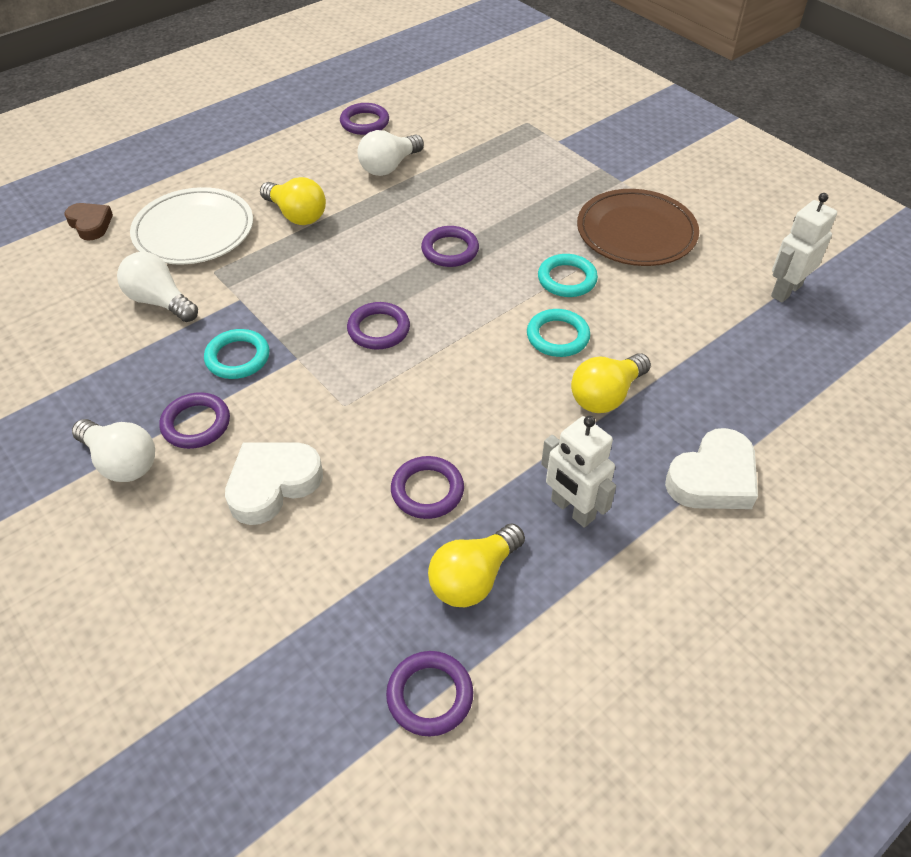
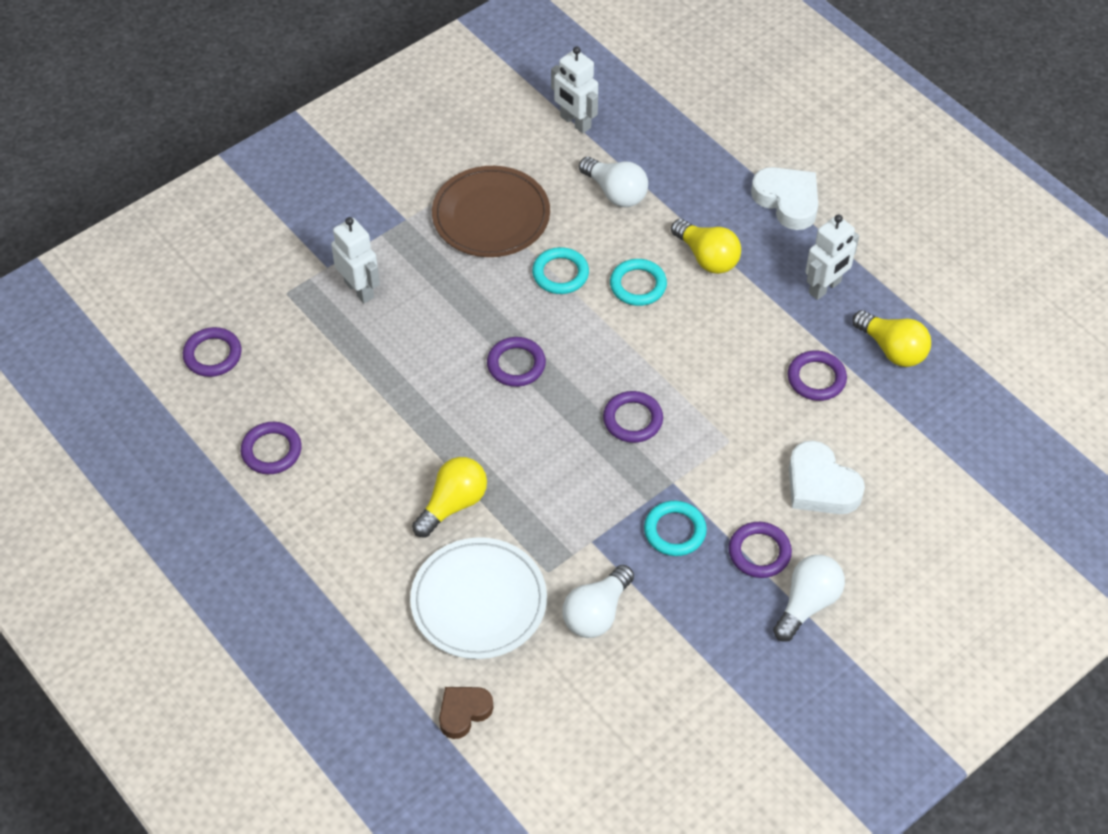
camera: 90 degrees left, 5 degrees up
white light bulb [358,130,424,176] -> white light bulb moved to [579,157,648,207]
purple ring [386,651,473,737] -> purple ring moved to [183,327,242,377]
none -> white robot [331,217,380,303]

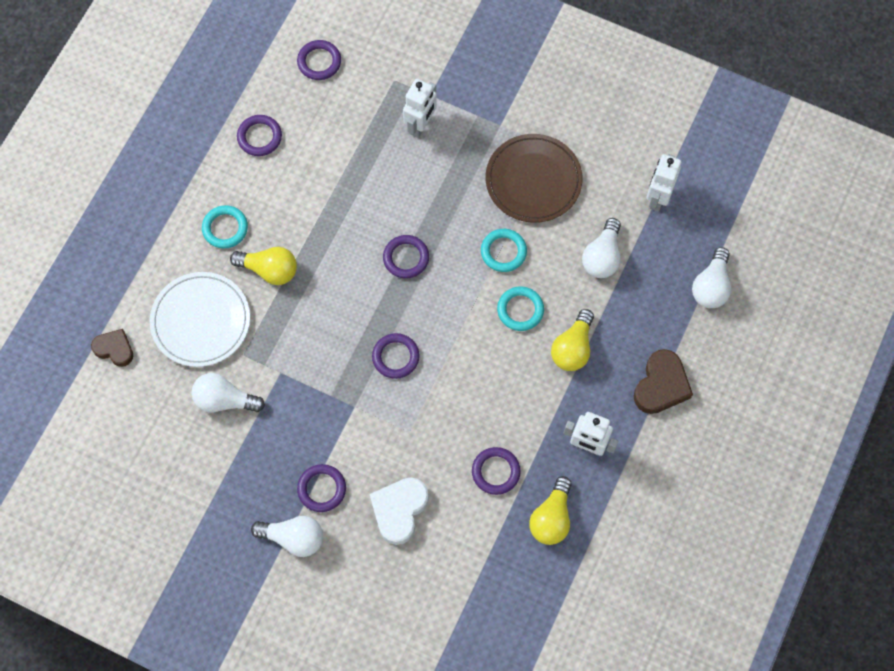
camera: 65 degrees right, 15 degrees up
turquoise ring [644,501,707,556] -> turquoise ring moved to [202,205,248,249]
white heart [751,167,818,230] -> brown heart [633,349,693,414]
none -> white light bulb [692,247,731,308]

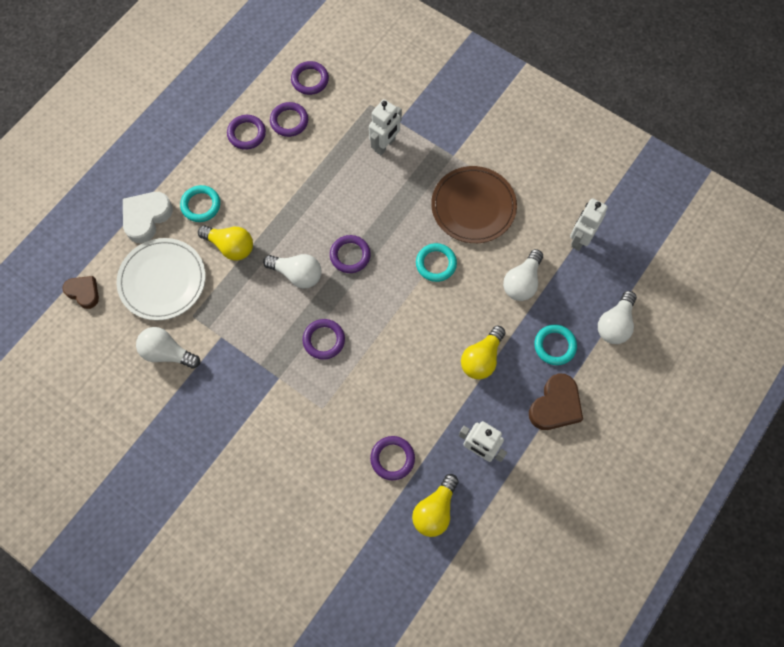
camera: 10 degrees right, 0 degrees up
white light bulb [251,516,323,557] -> white light bulb moved to [263,254,322,289]
purple ring [297,464,346,512] -> purple ring moved to [270,102,308,137]
white heart [370,477,429,545] -> white heart moved to [123,192,173,243]
turquoise ring [497,286,544,331] -> turquoise ring moved to [534,324,577,365]

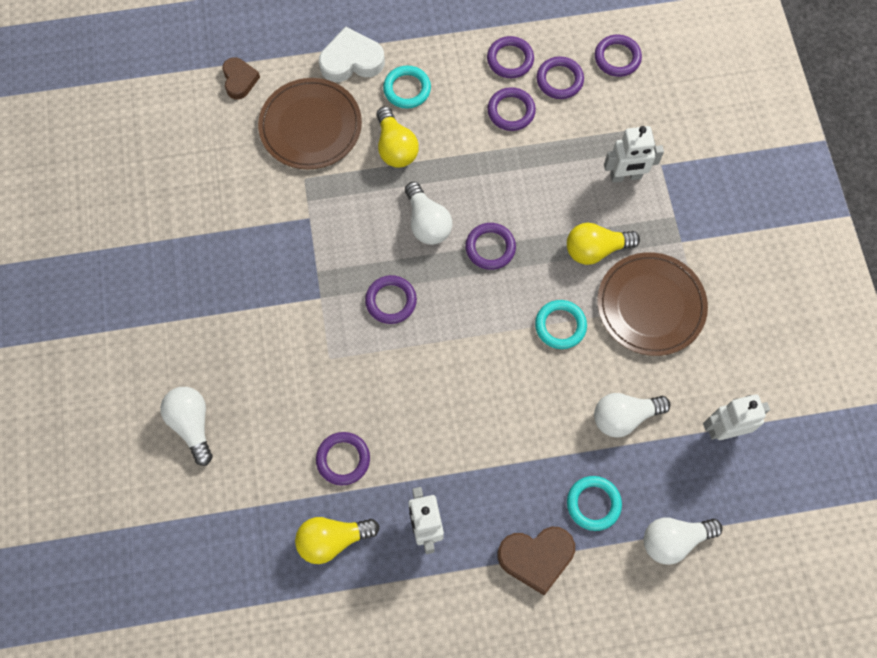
camera: 45 degrees right, 0 degrees up
white plate [117,238,205,320] -> brown plate [258,78,362,169]
white light bulb [136,327,200,369] -> white light bulb moved to [160,387,212,466]
yellow light bulb [461,326,506,379] -> yellow light bulb moved to [567,223,640,265]
none -> purple ring [487,87,536,131]

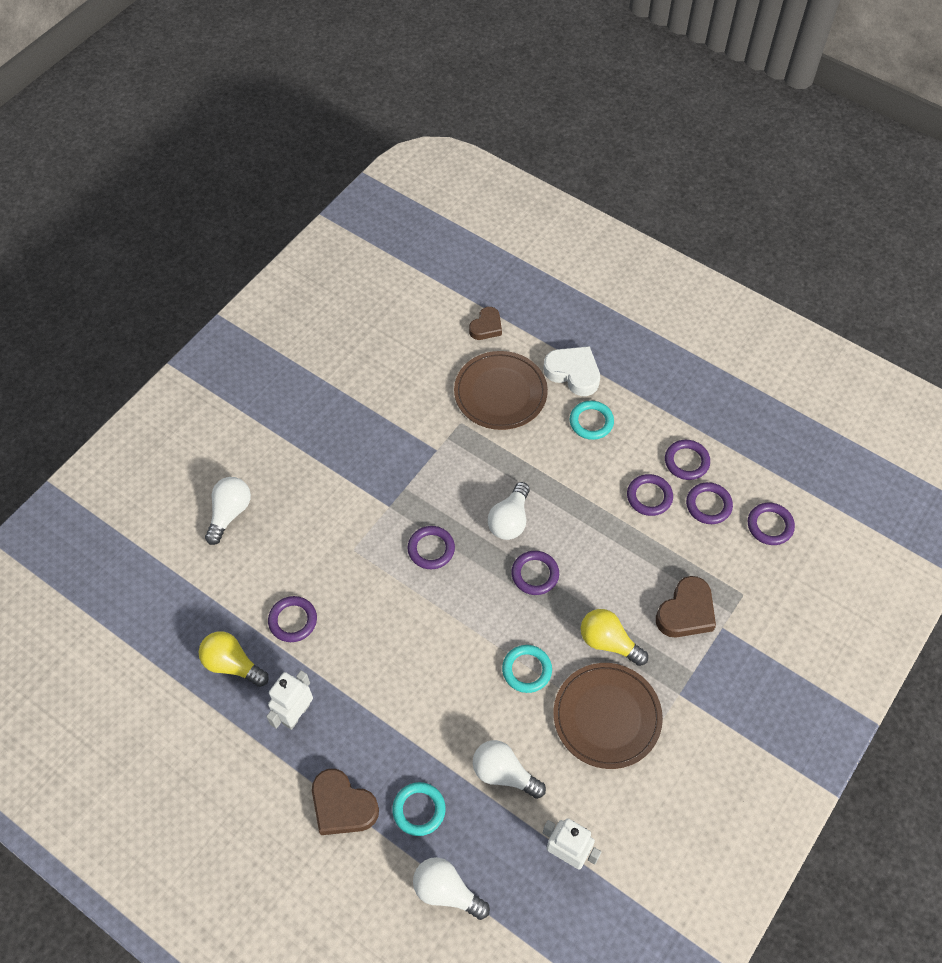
camera: 45 degrees right, 10 degrees down
yellow light bulb [376,106,419,168] -> none
white robot [604,126,664,183] -> brown heart [656,576,716,638]

